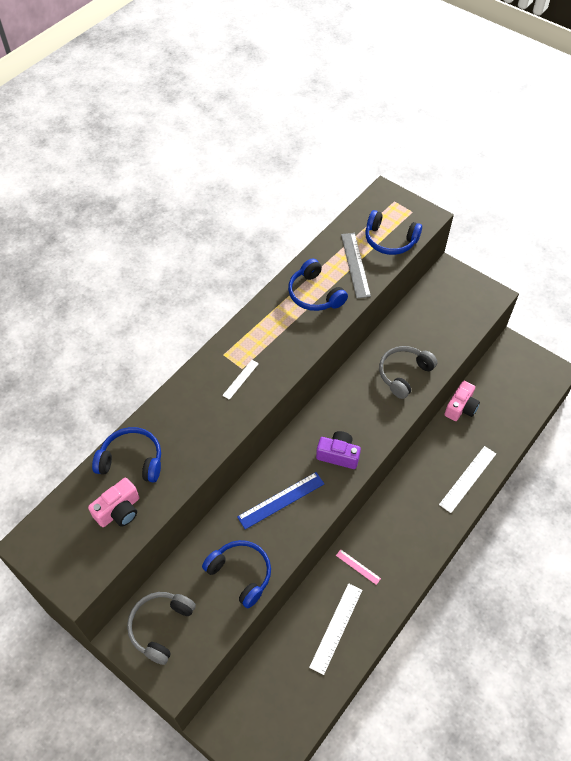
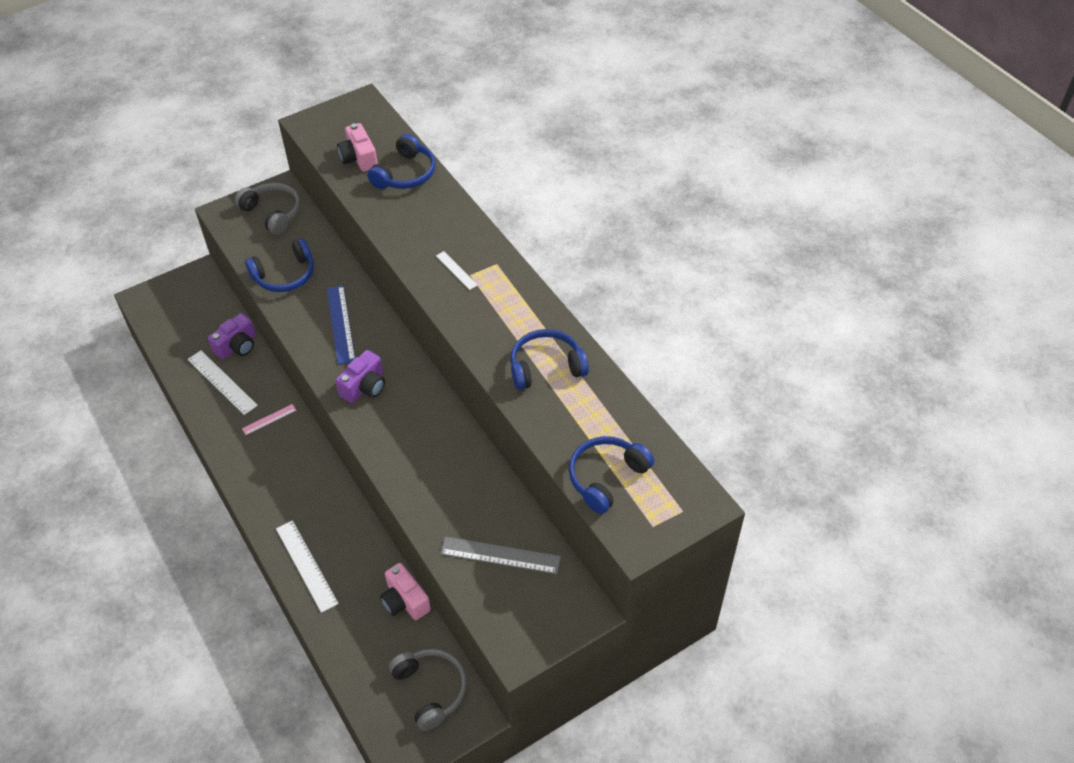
camera: 110 degrees right, 5 degrees down
grey ruler [341,233,371,298] -> grey ruler moved to [440,537,561,574]
grey headphones [379,346,437,399] -> grey headphones moved to [389,649,467,731]
none -> purple camera [208,313,256,359]

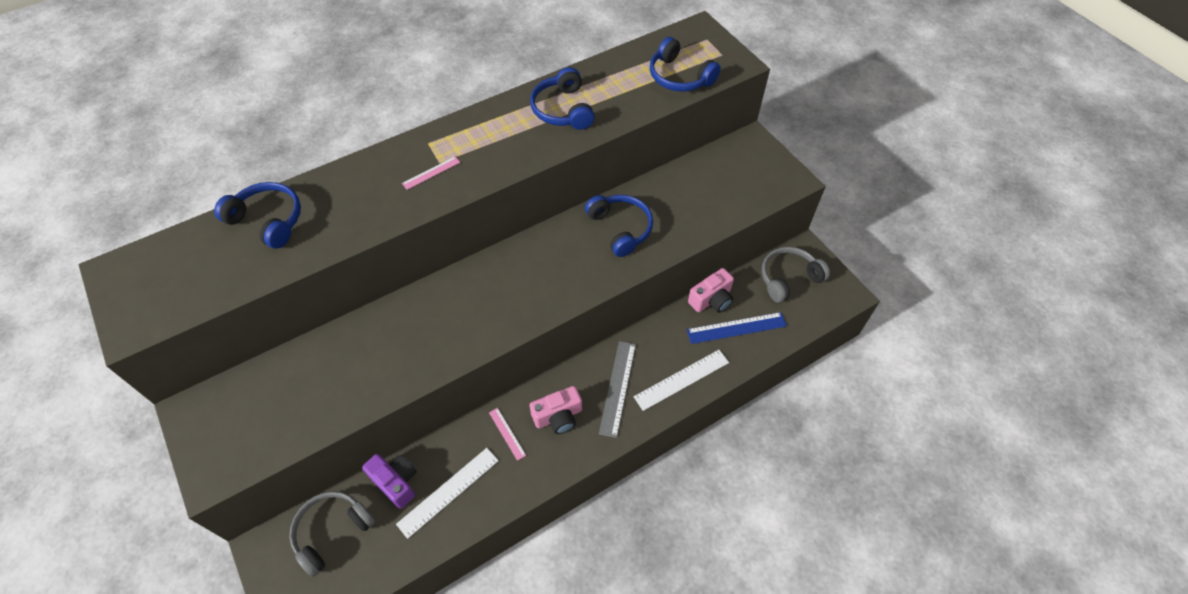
camera: 90 degrees left, 5 degrees up
grey headphones [235,183,300,235] -> grey headphones moved to [289,491,375,577]
blue headphones [245,238,314,292] -> blue headphones moved to [585,195,653,257]
blue ruler [327,285,355,364] -> blue ruler moved to [687,312,787,344]
purple camera [335,350,385,403] -> none
pink camera [337,123,378,172] -> pink camera moved to [530,386,582,434]
white ruler [436,251,478,290] -> pink ruler [402,156,460,190]
grey ruler [440,537,561,574] -> grey ruler moved to [599,341,636,438]

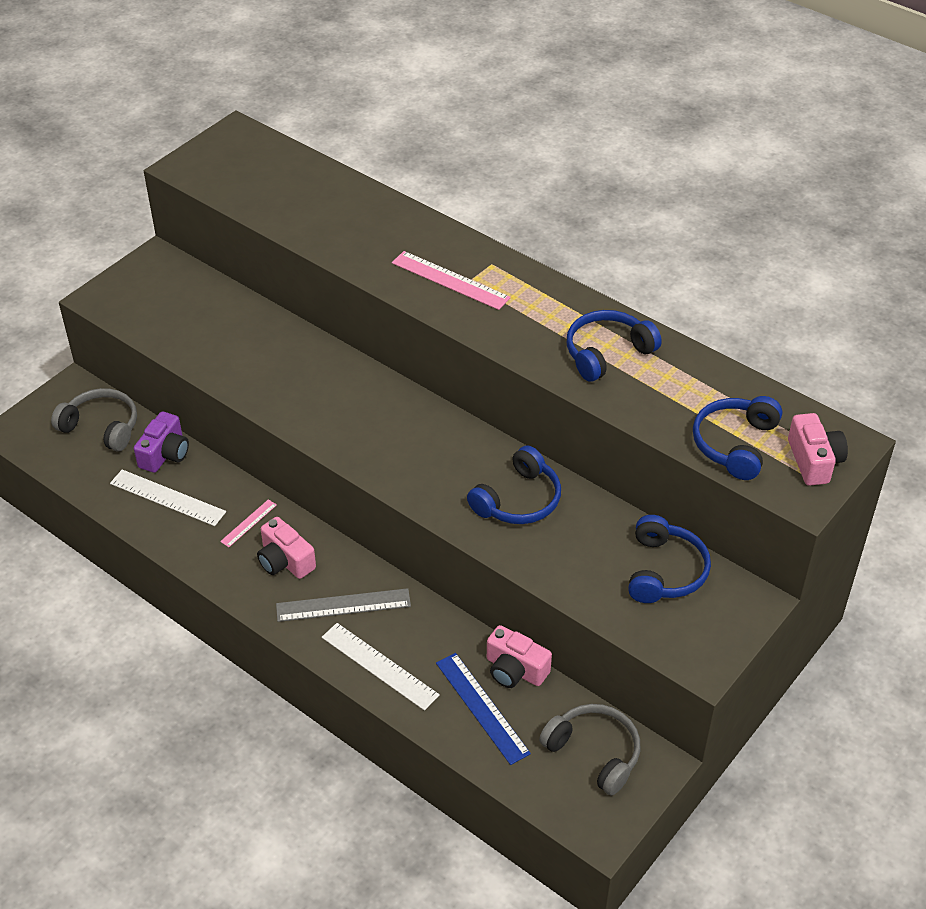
camera: 70 degrees right, 10 degrees down
blue headphones [214,182,301,249] -> blue headphones moved to [628,515,711,603]
pink ruler [402,156,460,190] -> pink ruler [392,251,511,310], size x1.81
none -> pink camera [788,413,848,486]

